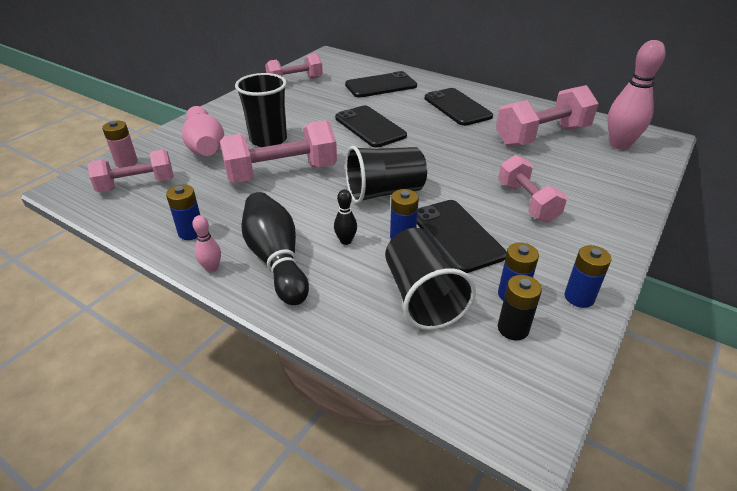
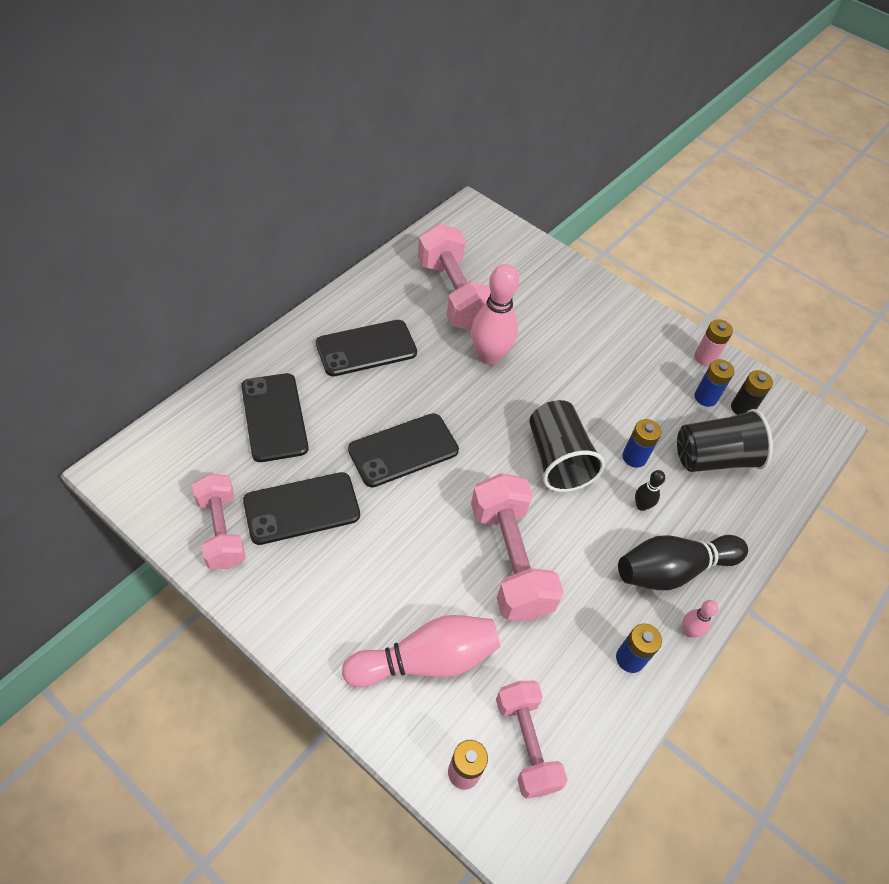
camera: 90 degrees left, 15 degrees up
black cup [235,73,287,147] -> none
black phone [417,200,507,273] -> black phone moved to [243,472,360,545]
pink dumbbell [498,155,567,222] -> none
blue battery [565,245,611,308] -> pink battery [695,320,733,366]
pink bowling pin [608,40,666,150] -> pink bowling pin moved to [471,264,519,365]

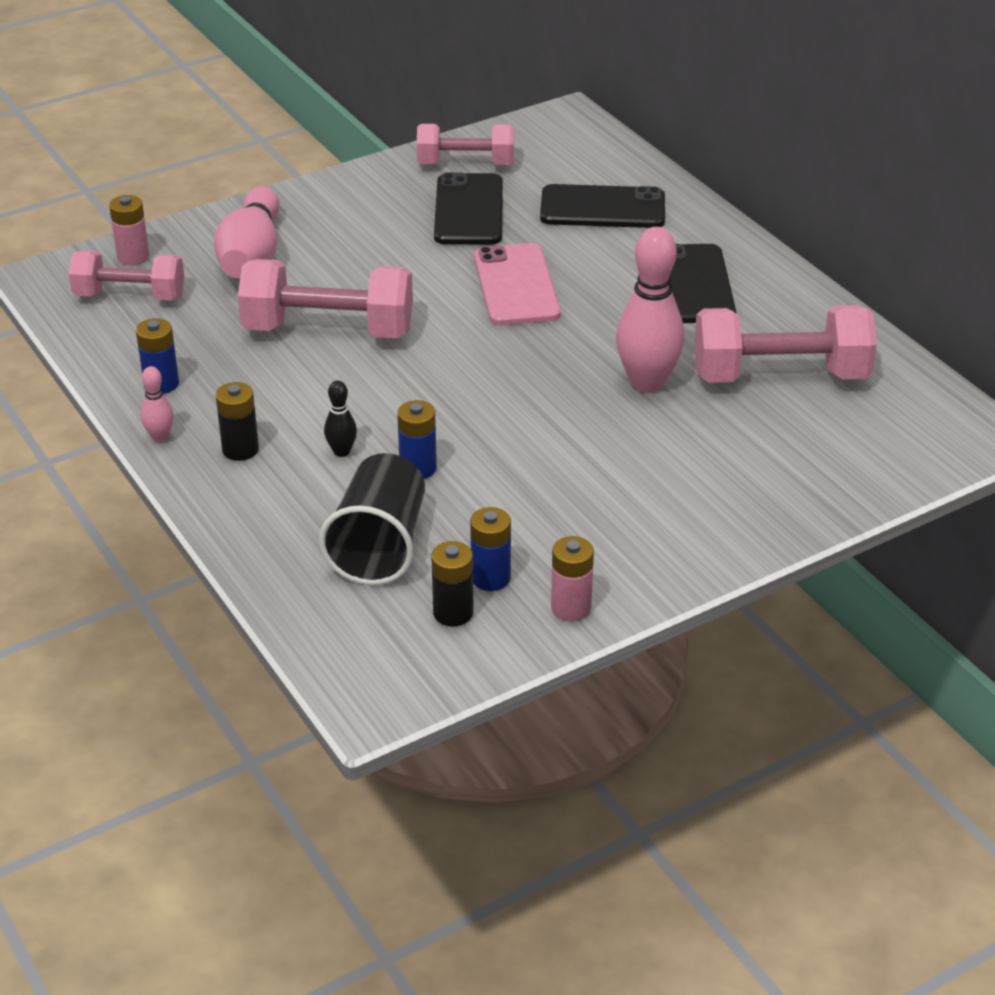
camera: 115 degrees right, 15 degrees down
black phone [348,413,459,488] -> pink phone [474,243,561,325]
black cup [529,400,605,492] -> none
black bowling pin [618,535,748,590] -> black battery [216,382,259,461]

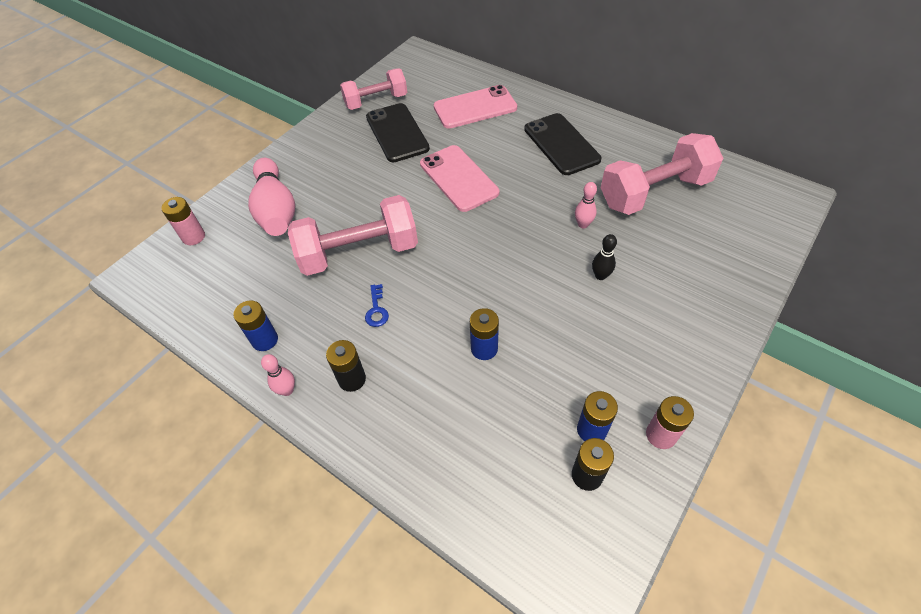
camera: 20 degrees left, 15 degrees up
pink dumbbell [69,251,184,300] -> none
black cup [319,453,425,585] -> none
black bowling pin [324,380,357,457] -> black bowling pin moved to [592,234,617,280]
black phone [540,184,665,228] -> pink phone [434,85,517,128]
pink bowling pin [616,227,684,393] -> pink bowling pin [575,182,597,228], size x0.46
none -> blue key [365,284,389,327]

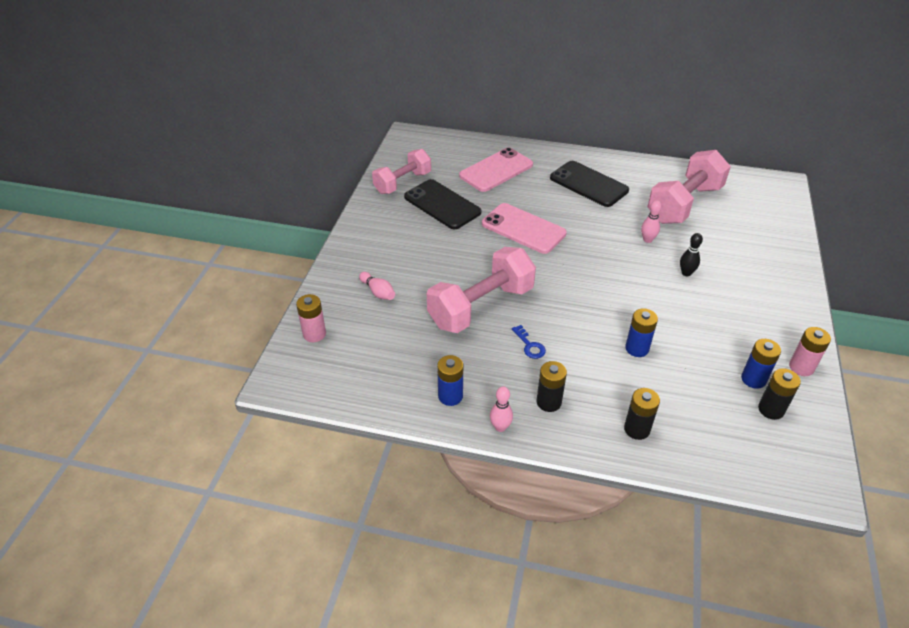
camera: 25 degrees left, 10 degrees down
pink bowling pin [248,158,295,236] -> pink bowling pin [359,272,395,300], size x0.46
none -> black battery [624,388,660,440]

